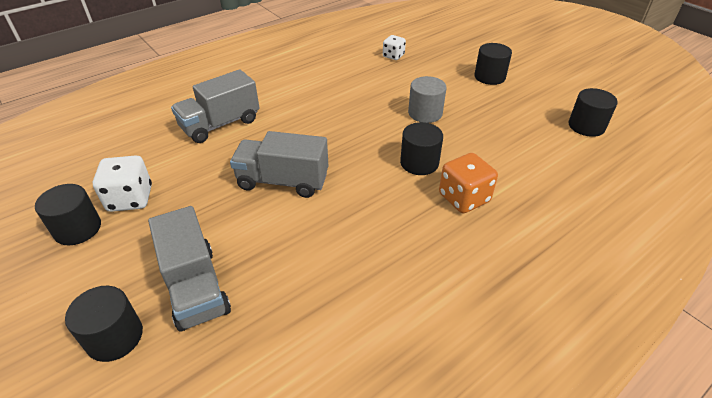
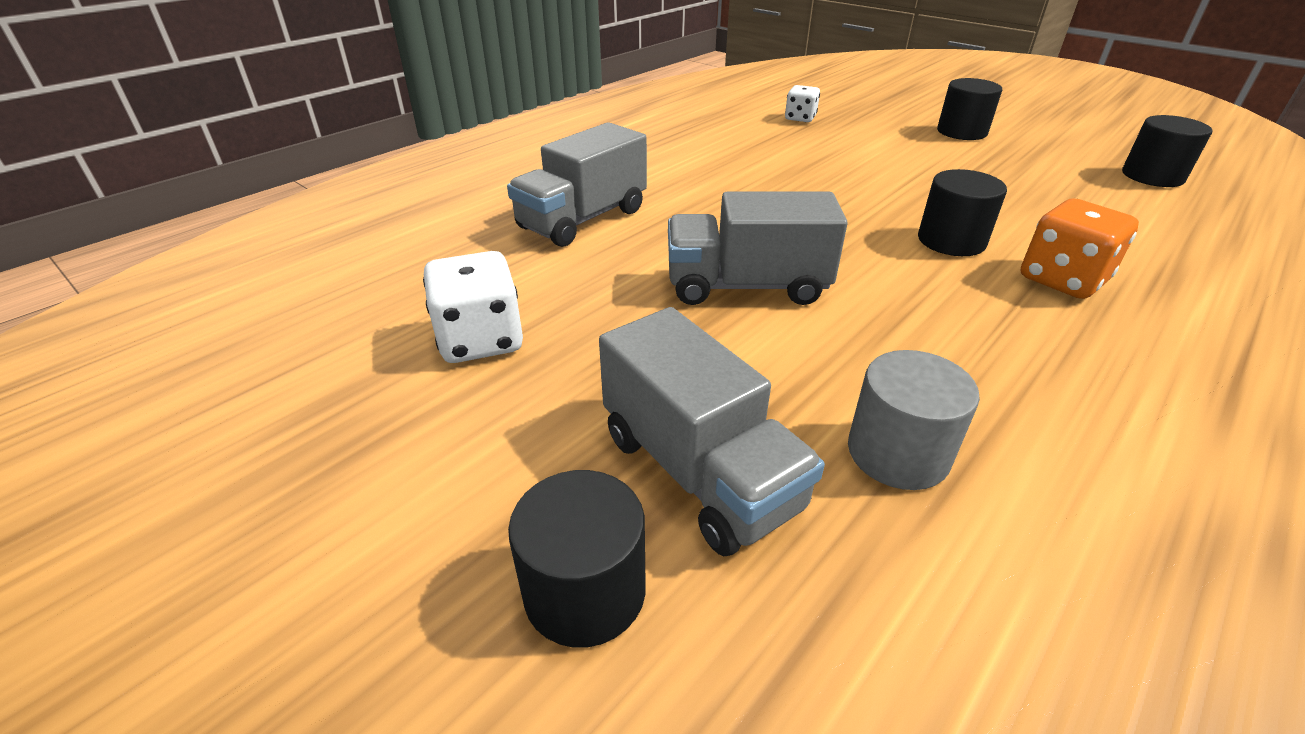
camera: 10 degrees left, 5 degrees down
black cylinder [35,184,101,245] -> none
grey cylinder [408,76,447,123] -> grey cylinder moved to [848,350,980,490]

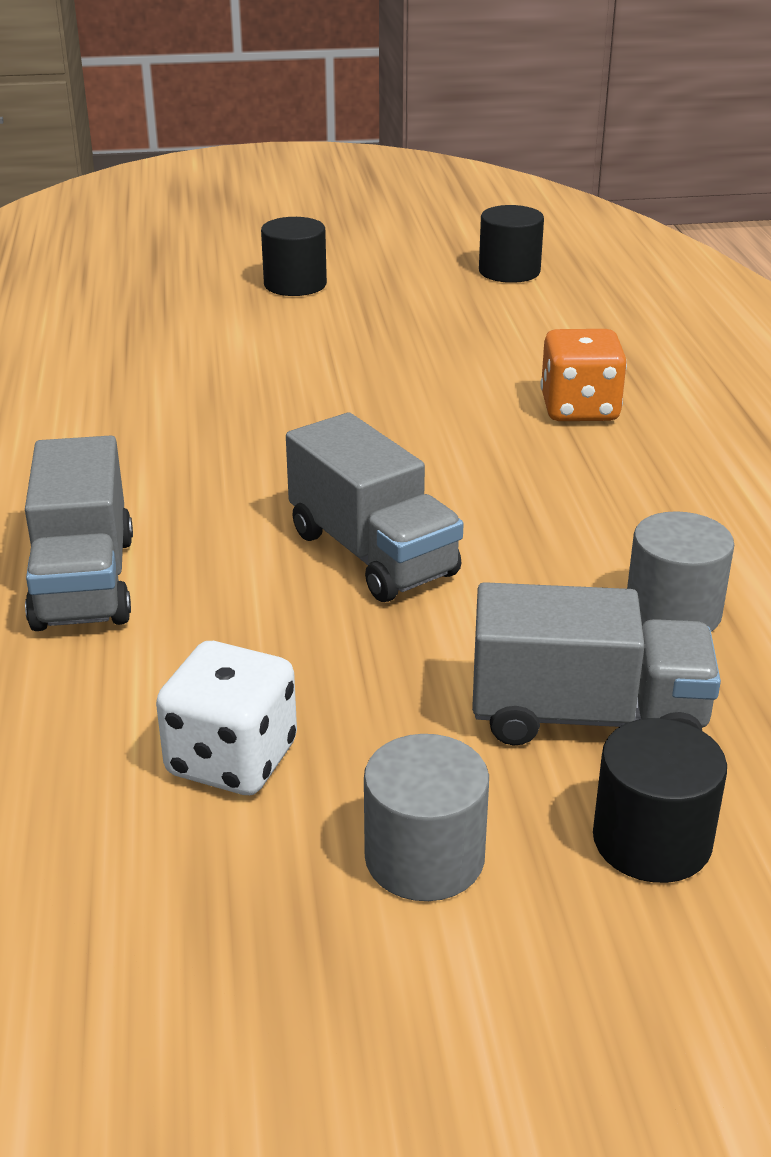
camera: 50 degrees left, 5 degrees down
grey truck [668,192,848,305] -> grey truck turned 75 degrees counterclockwise [286,413,464,602]
white dice [785,85,820,122] -> none
black cylinder [918,169,1007,256] -> none
none -> grey cylinder [364,734,489,901]

